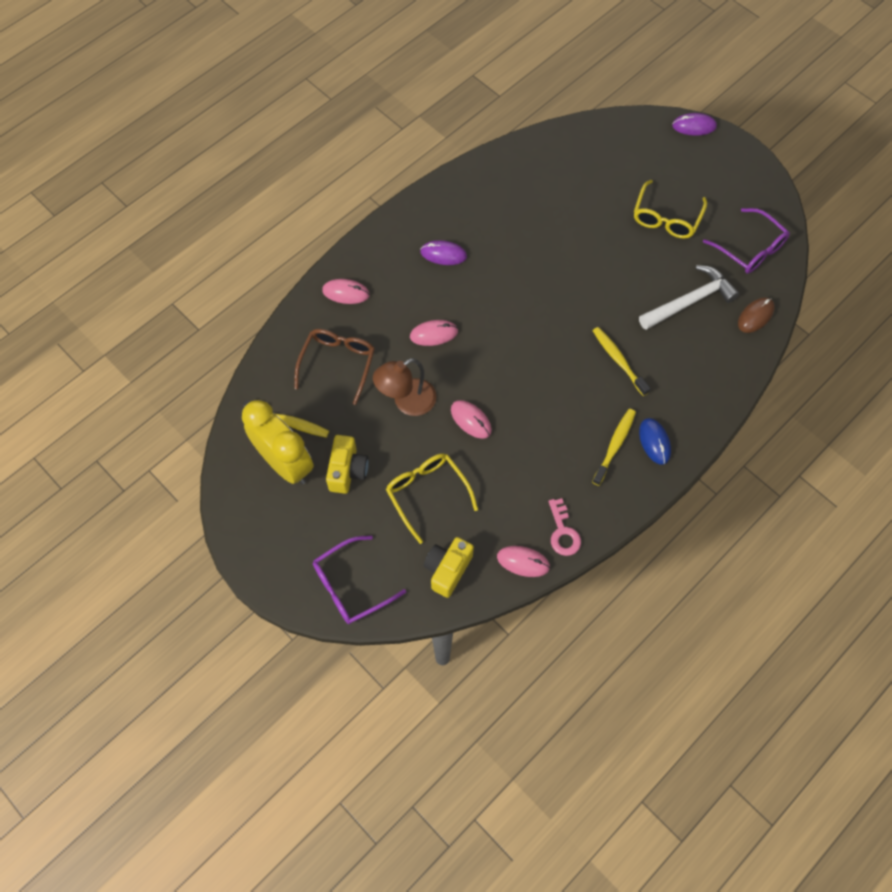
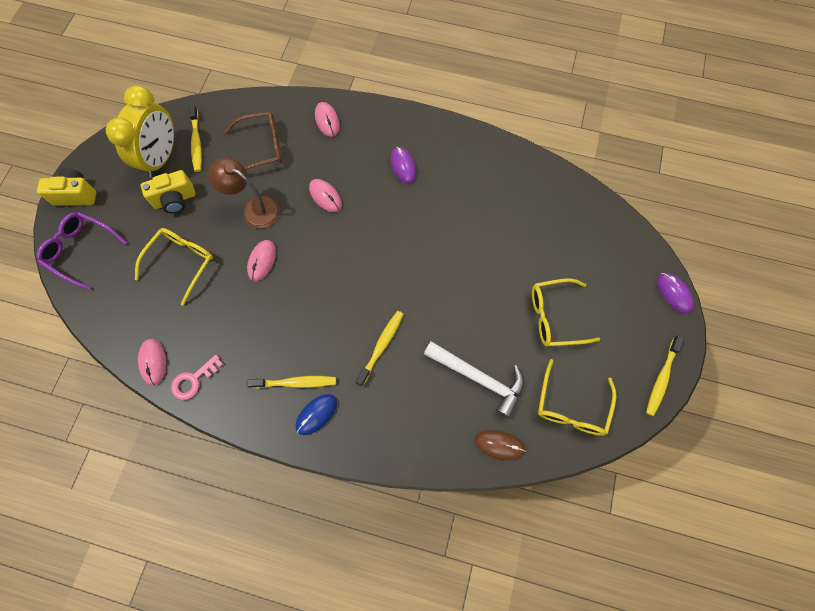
camera: 60 degrees right, 5 degrees up
yellow camera [424,537,474,598] -> yellow camera moved to [37,168,97,205]
purple glasses [703,208,790,273] -> yellow glasses [538,359,616,436]
none -> yellow toothbrush [646,335,685,416]

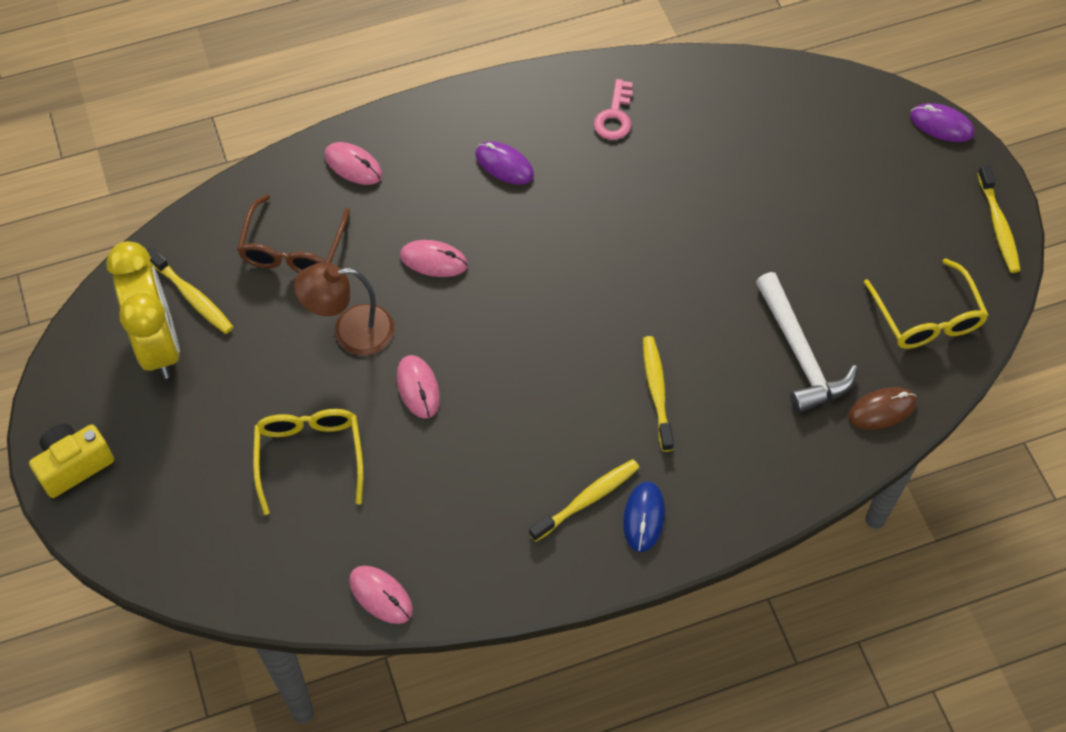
camera: 35 degrees left, 10 degrees down
purple glasses [36,212,127,290] -> none
yellow camera [141,170,196,213] -> none
pink key [171,355,223,400] -> pink key moved to [594,79,633,140]
brown glasses [225,111,283,170] -> brown glasses turned 150 degrees clockwise [237,194,350,273]
white hammer [424,341,524,419] -> white hammer turned 75 degrees clockwise [756,272,858,413]
yellow glasses [532,278,600,347] -> none

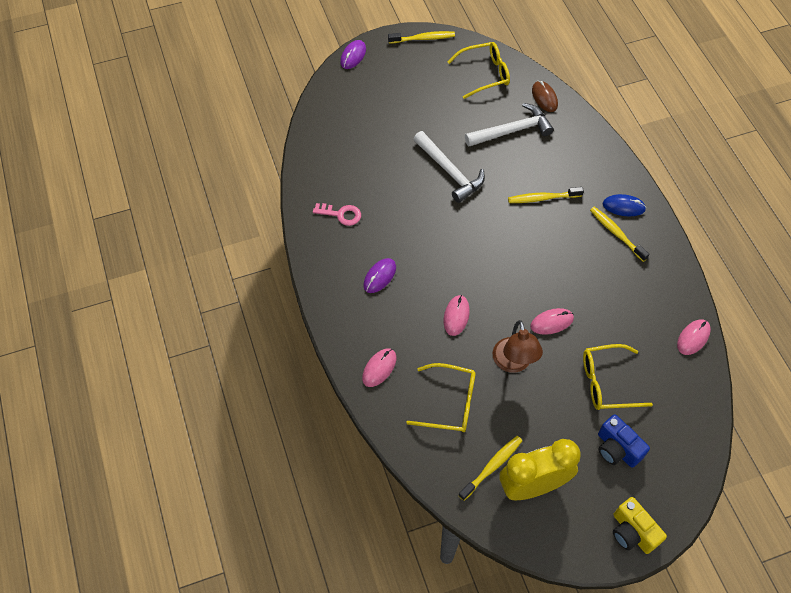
camera: 90 degrees left, 0 degrees up
brown glasses [237,194,350,273] -> yellow glasses [406,363,476,432]
none -> white hammer [413,131,485,203]
none -> blue camera [598,414,650,468]

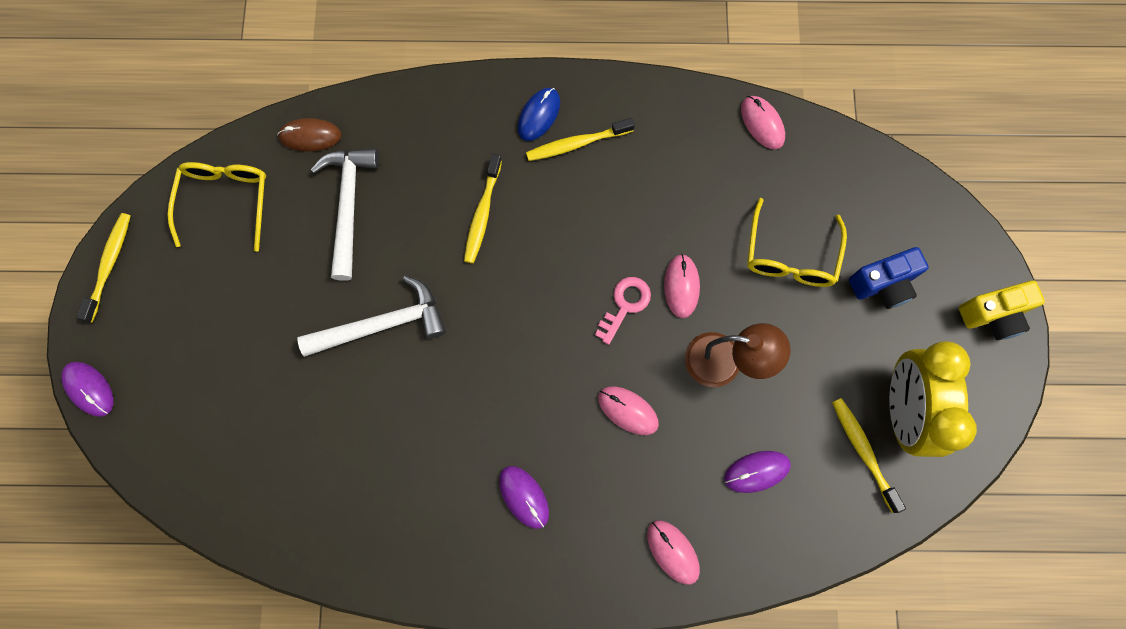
camera: 70 degrees left, 15 degrees up
pink key [313,203,361,226] -> pink key moved to [595,277,651,345]
yellow glasses [406,363,476,432] -> purple mouse [724,451,791,493]

